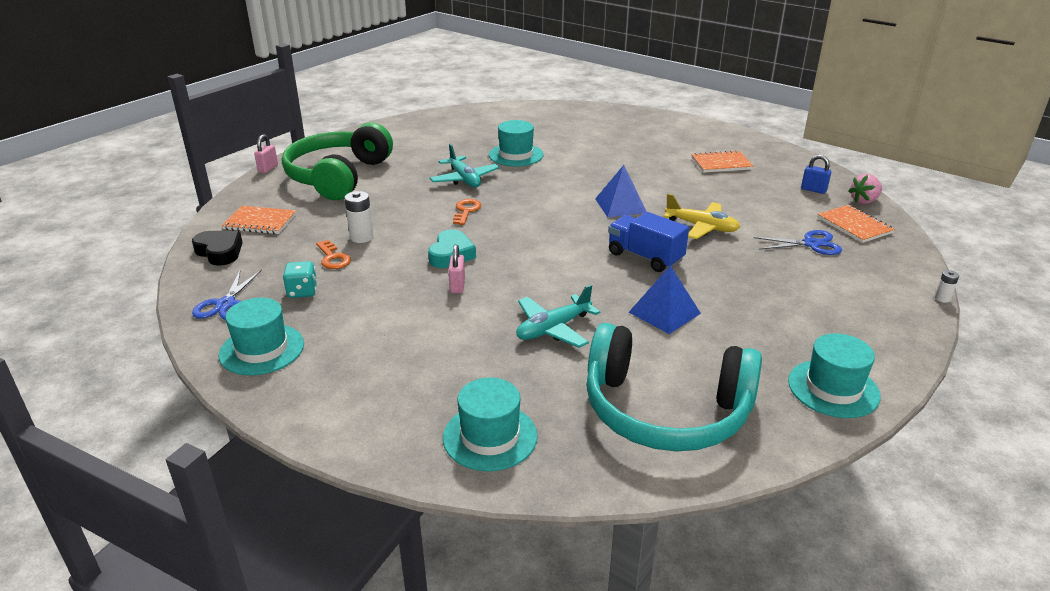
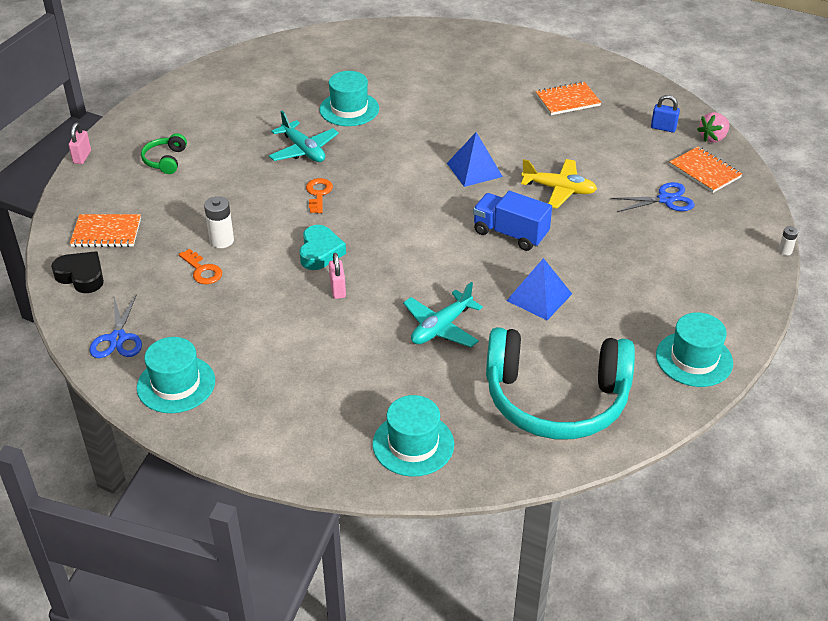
camera: 10 degrees left, 10 degrees up
green headphones [282,123,393,200] -> green headphones [141,133,187,174], size x0.41
turquoise dice [283,261,317,298] -> none

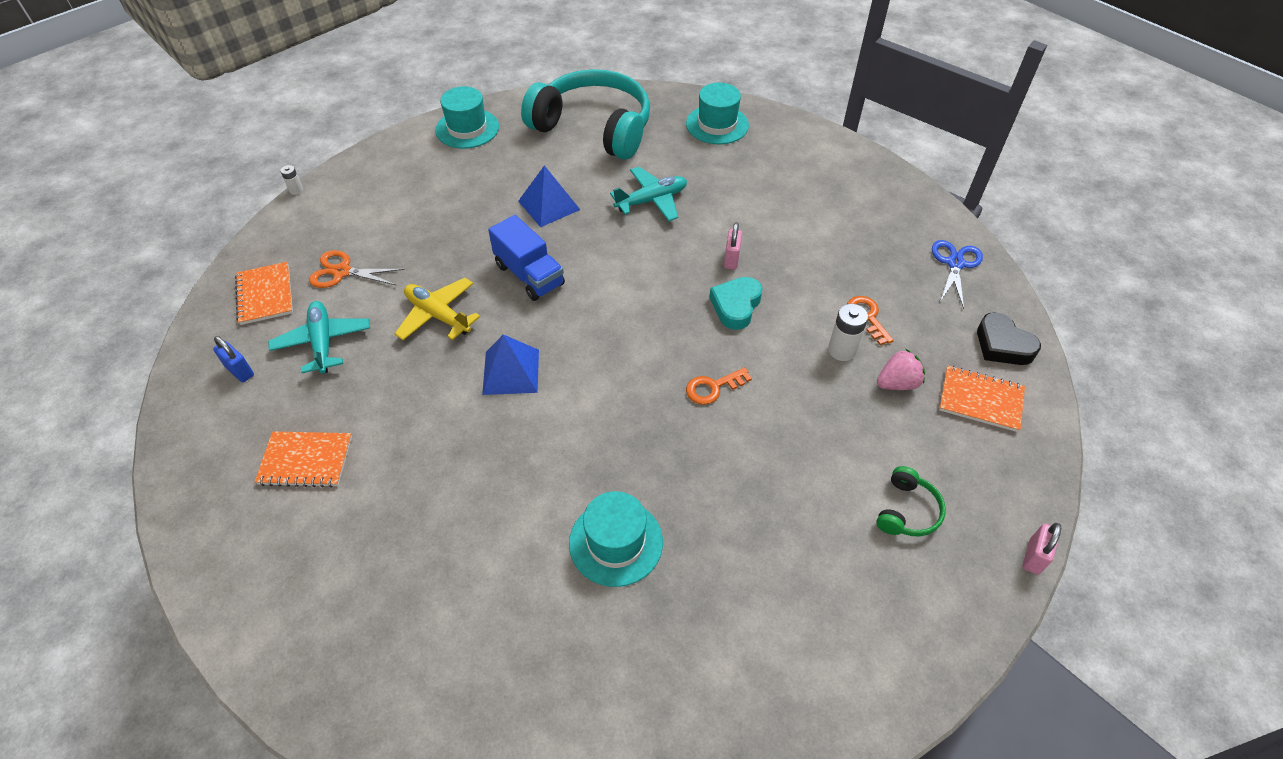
camera: 160 degrees left, 10 degrees up
turquoise hat [137,337,215,413] -> none
turquoise plane [269,111,339,162] -> turquoise plane moved to [268,301,370,374]
orange key [306,178,333,213] -> orange key turned 45 degrees clockwise [686,367,752,405]
blue scissors [611,182,695,212] -> orange scissors [309,250,405,288]
pink strawberry [697,112,730,143] -> pink strawberry moved to [877,349,925,390]

